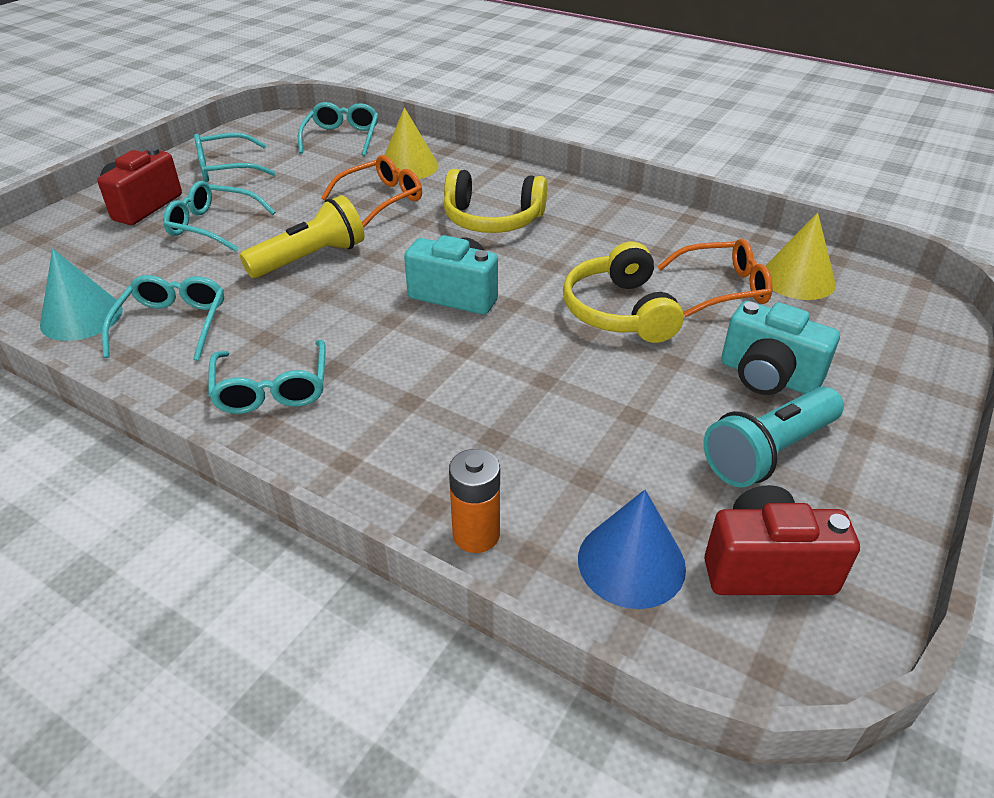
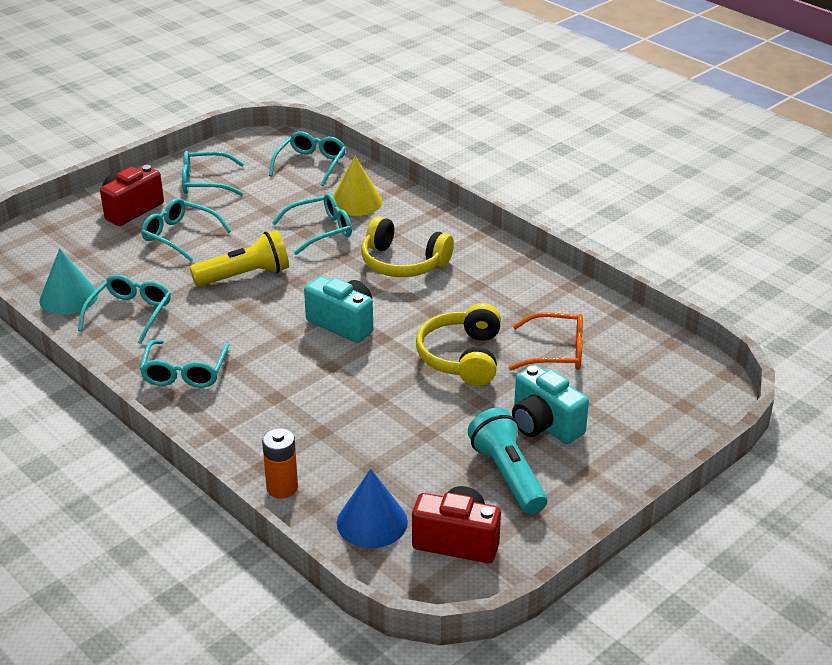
camera: 15 degrees right, 5 degrees down
orange glasses [321,155,422,228] -> turquoise glasses [272,193,352,255]
turquoise flashlight [703,387,844,488] -> turquoise flashlight turned 90 degrees clockwise [468,408,547,514]
yellow cone [765,212,836,300] -> none

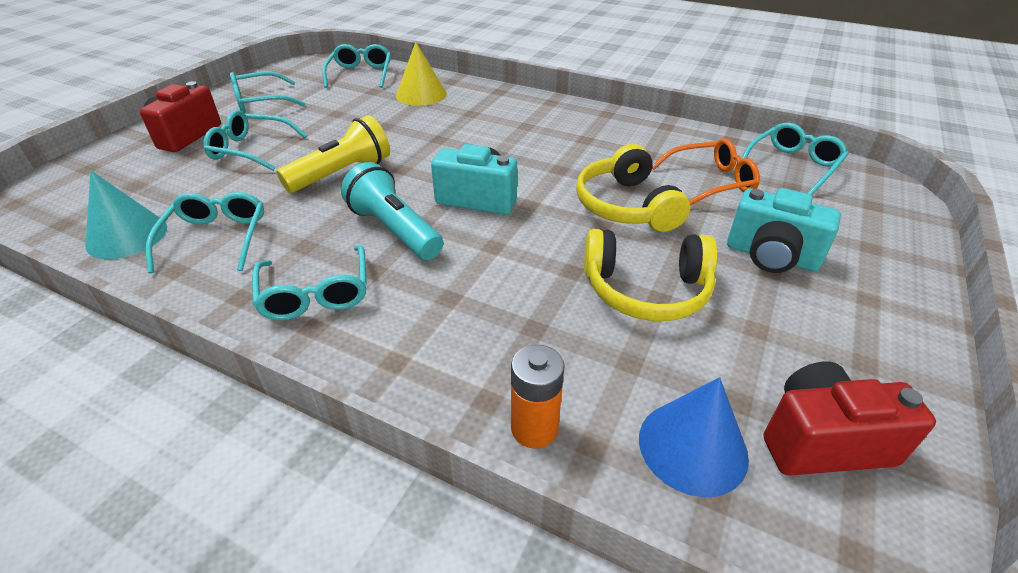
camera: 20 degrees left, 5 degrees up
turquoise glasses [272,193,352,255] -> turquoise glasses moved to [741,122,848,196]
yellow headphones [361,216,454,277] -> yellow headphones moved to [584,229,718,321]
turquoise flashlight [468,408,547,514] -> turquoise flashlight moved to [341,162,444,260]

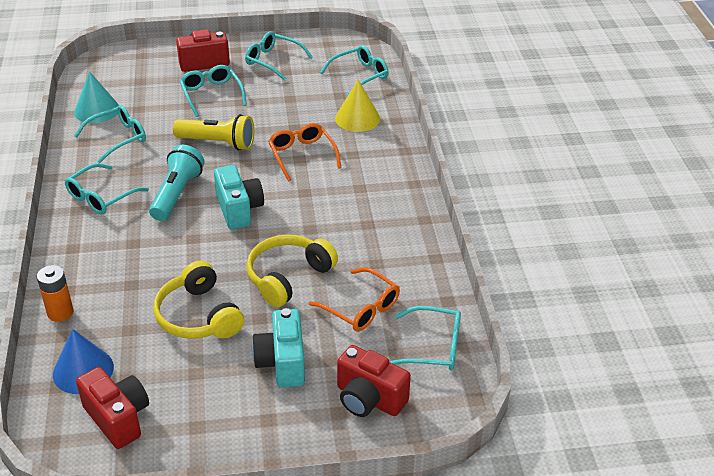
camera: 55 degrees right, 0 degrees up
none -> orange glasses [268,123,341,181]
none -> red camera [337,345,411,417]

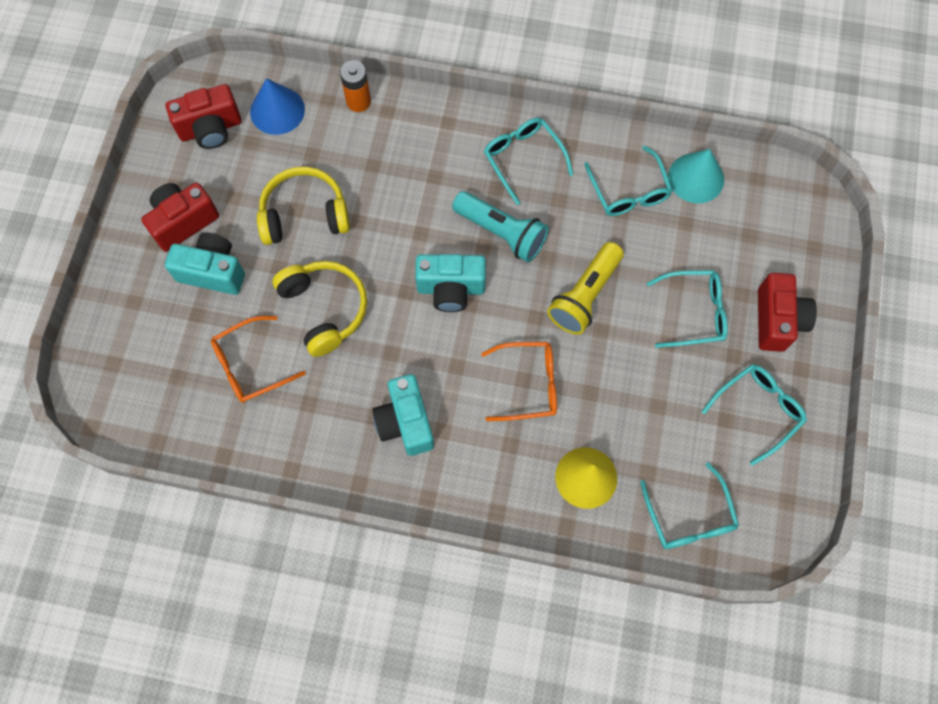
camera: 110 degrees right, 30 degrees up
red camera [337,345,411,417] -> red camera moved to [141,183,219,252]
turquoise glasses [389,306,461,370] -> none
none -> turquoise camera [372,374,434,456]

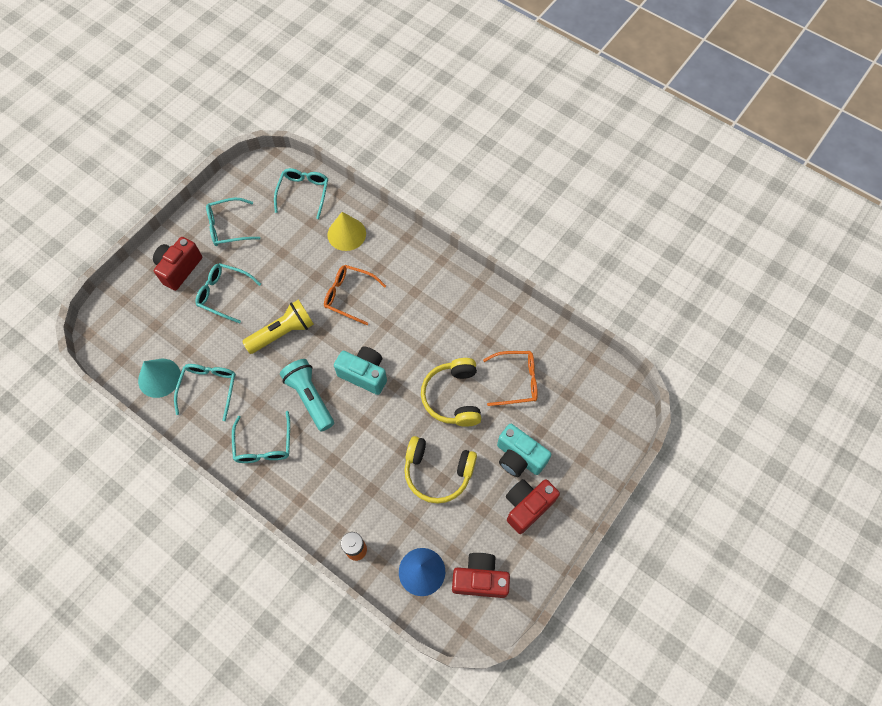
camera: 155 degrees left, 5 degrees down
red camera [141,183,219,252] -> red camera turned 150 degrees clockwise [506,479,560,534]
turquoise camera [372,374,434,456] -> none

